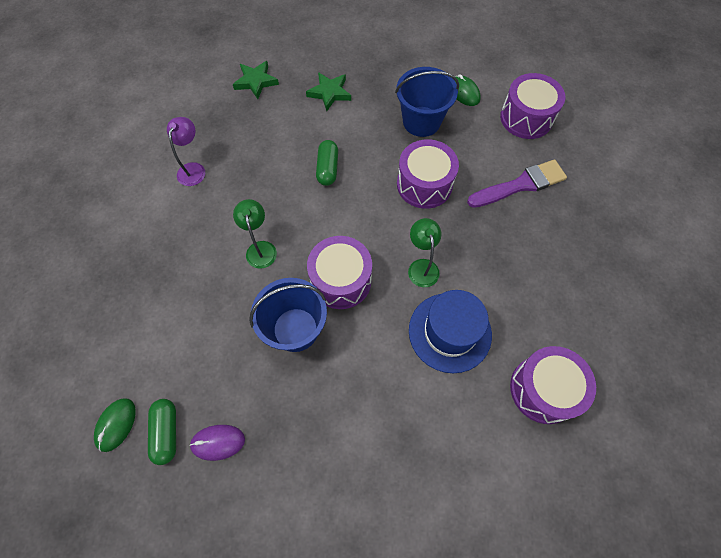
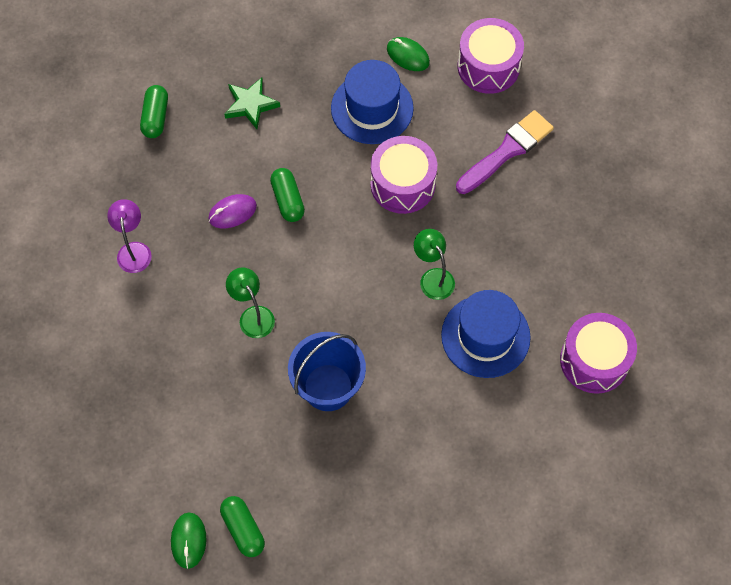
camera: 20 degrees left, 0 degrees up
purple mouse [189,425,245,461] -> purple mouse moved to [208,194,257,228]
green star [233,61,279,99] -> green capsule [140,85,168,138]
purple drum [307,236,372,309] -> none
blue bucket [395,67,459,137] -> blue hat [331,60,414,144]

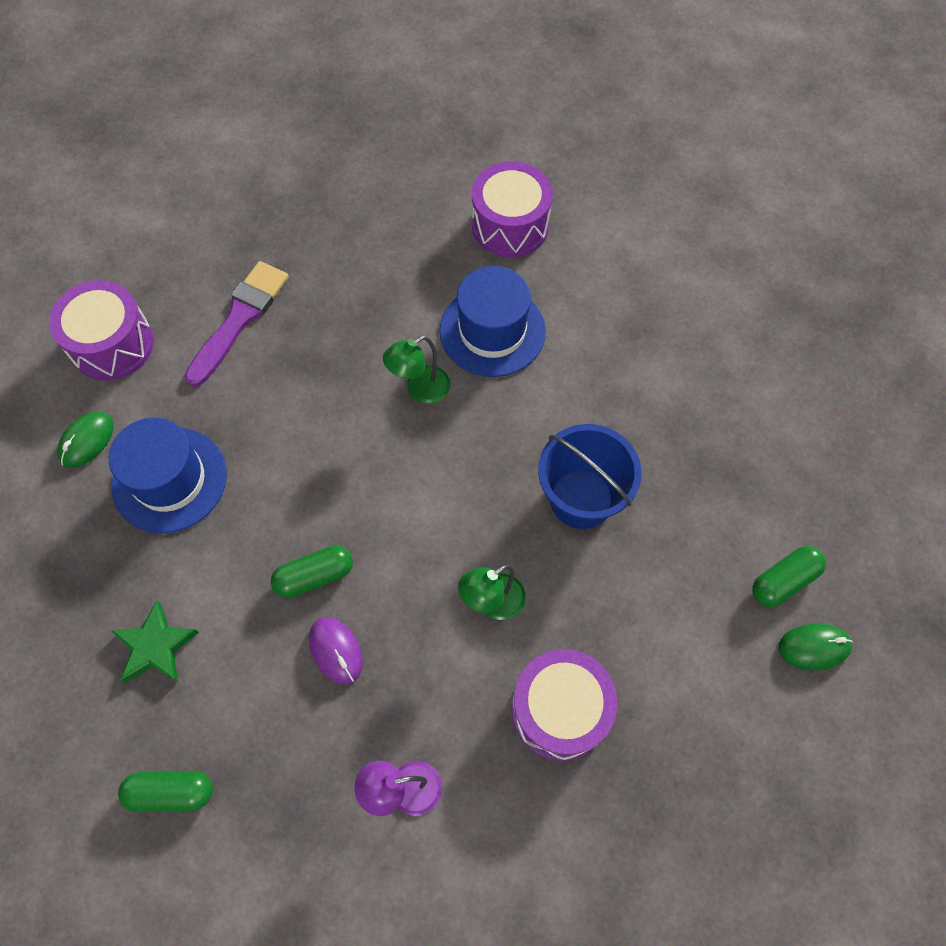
camera: 95 degrees left, 0 degrees up
purple drum [371,136,437,214] -> purple drum moved to [512,649,618,761]
purple brush [456,110,554,194] -> purple brush turned 75 degrees clockwise [184,261,289,387]

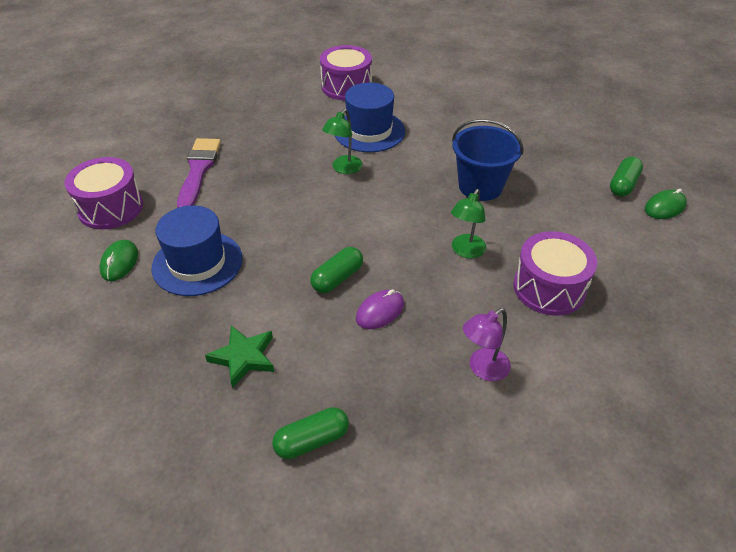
camera: 25 degrees left, 20 degrees down
purple mouse [309,617,363,684] -> purple mouse turned 75 degrees counterclockwise [356,289,404,329]

